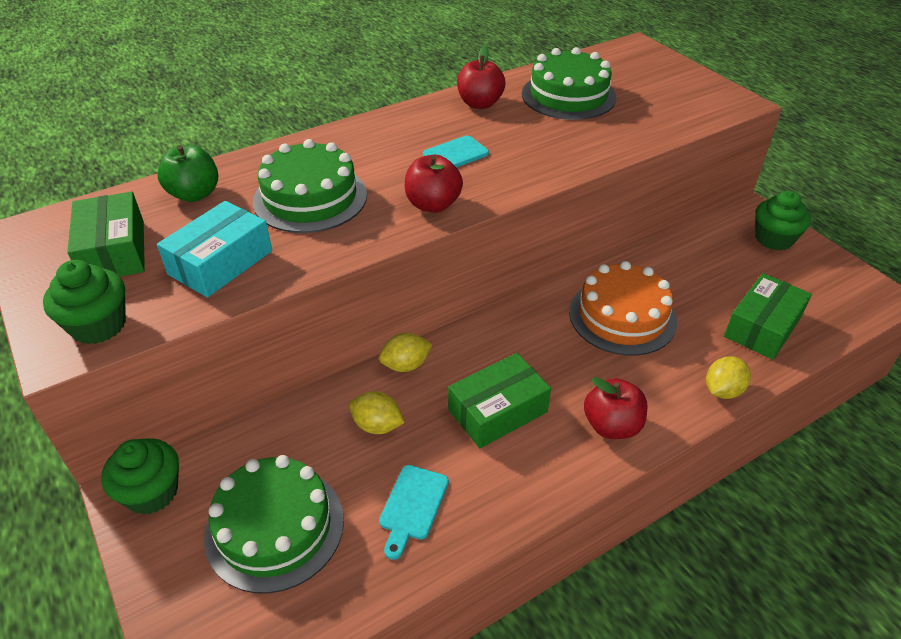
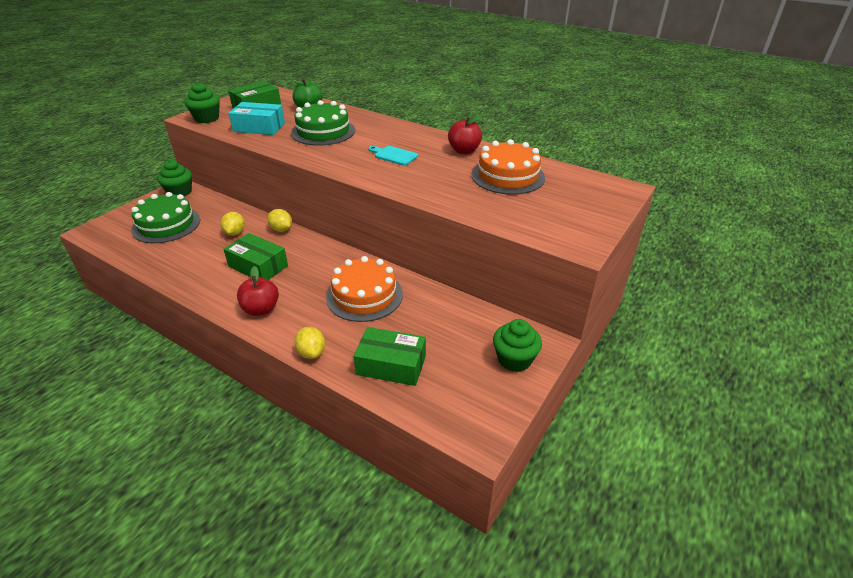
camera: 65 degrees right, 5 degrees down
turquoise cutting board [379,465,449,560] -> none
red apple [405,155,463,213] -> none
green cake [522,47,616,120] -> orange cake [472,139,545,195]
yellow lemon [706,356,751,399] -> yellow lemon turned 45 degrees clockwise [295,327,325,359]

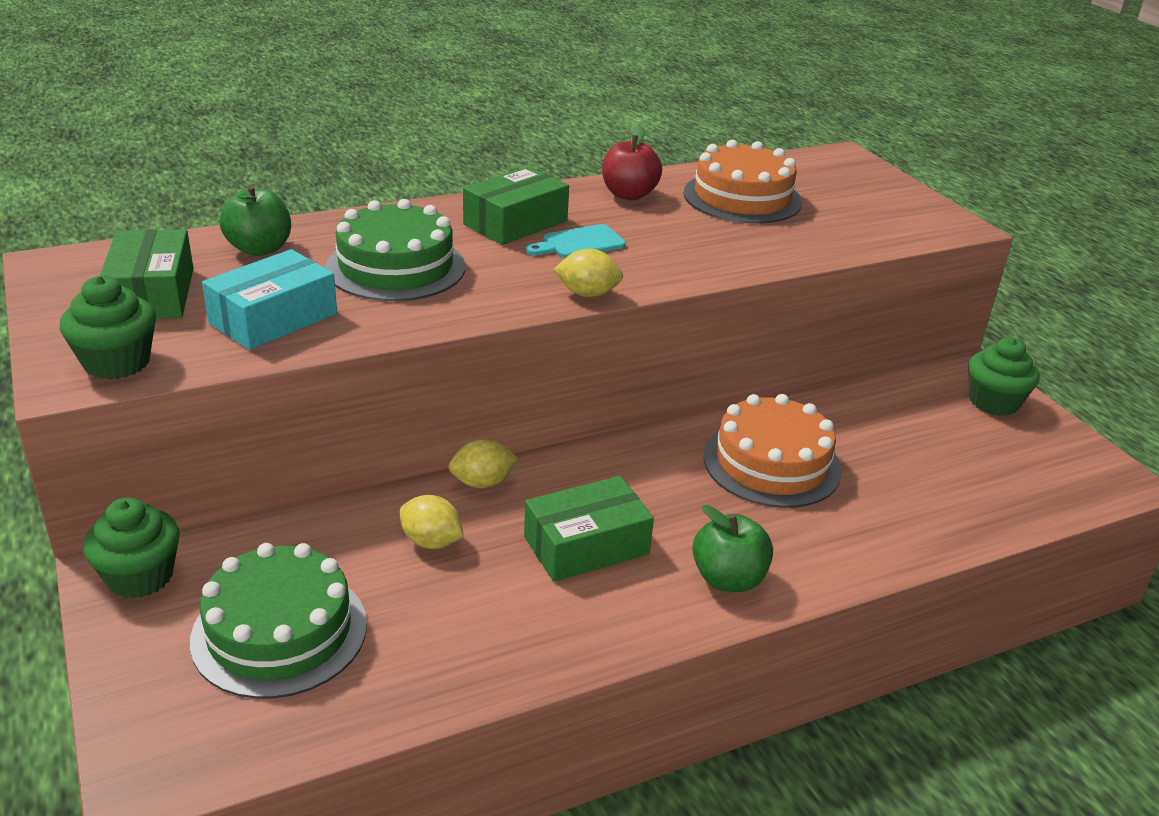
camera: 60 degrees left, 5 degrees down
red apple [237,266,279,316] -> green apple [692,505,773,592]
yellow lemon [295,327,325,359] -> yellow lemon moved to [554,249,623,297]
green box [354,327,426,386] -> green box moved to [463,166,569,245]

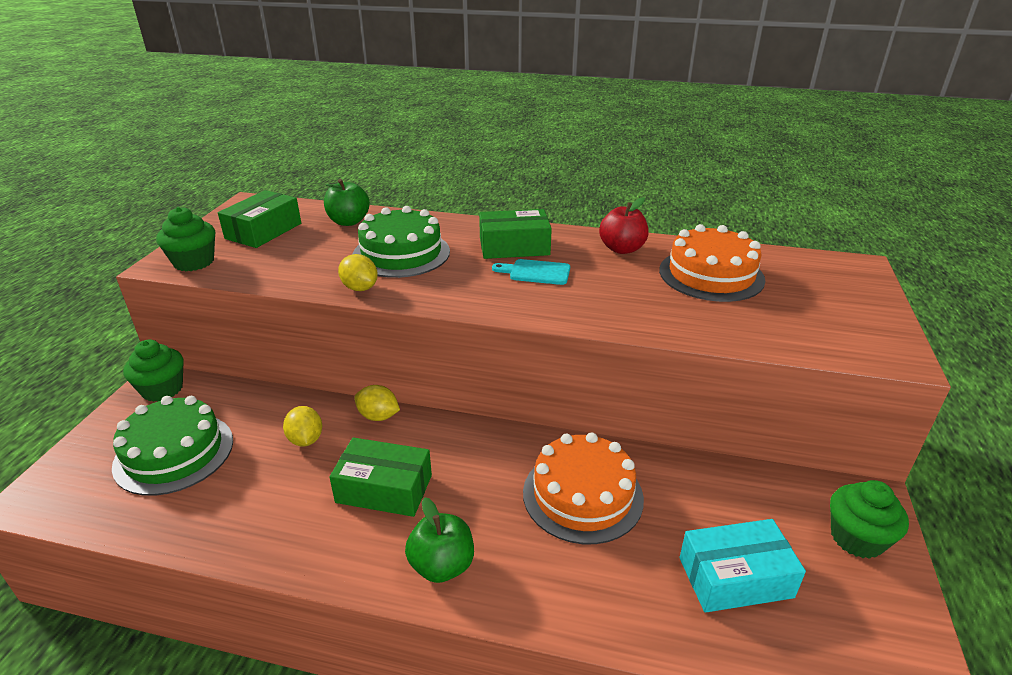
camera: 40 degrees right, 0 degrees up
turquoise box [202,249,337,350] -> turquoise box moved to [679,519,806,613]
yellow lemon [554,249,623,297] -> yellow lemon moved to [338,254,378,291]

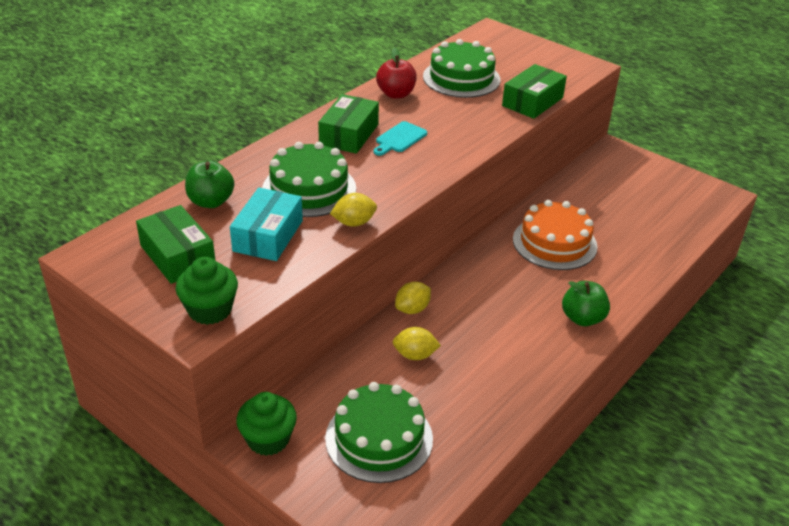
camera: 65 degrees left, 5 degrees up
green box [330,437,432,517] -> green box moved to [502,64,567,119]
orange cake [659,224,765,302] -> green cake [423,39,500,98]
turquoise box [679,519,806,613] -> turquoise box moved to [230,188,303,261]
green cupcake [830,480,909,559] -> none

